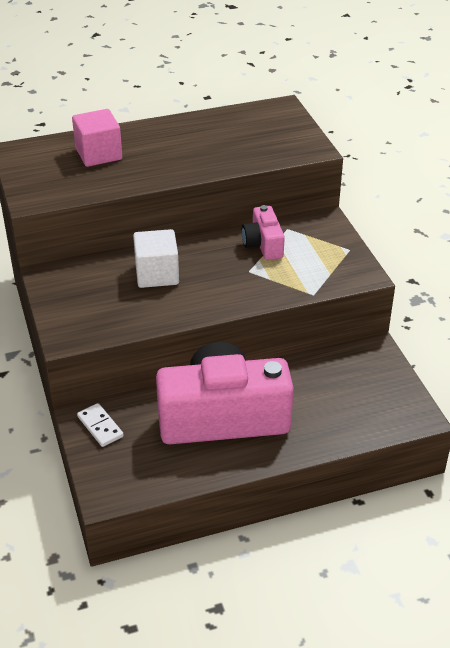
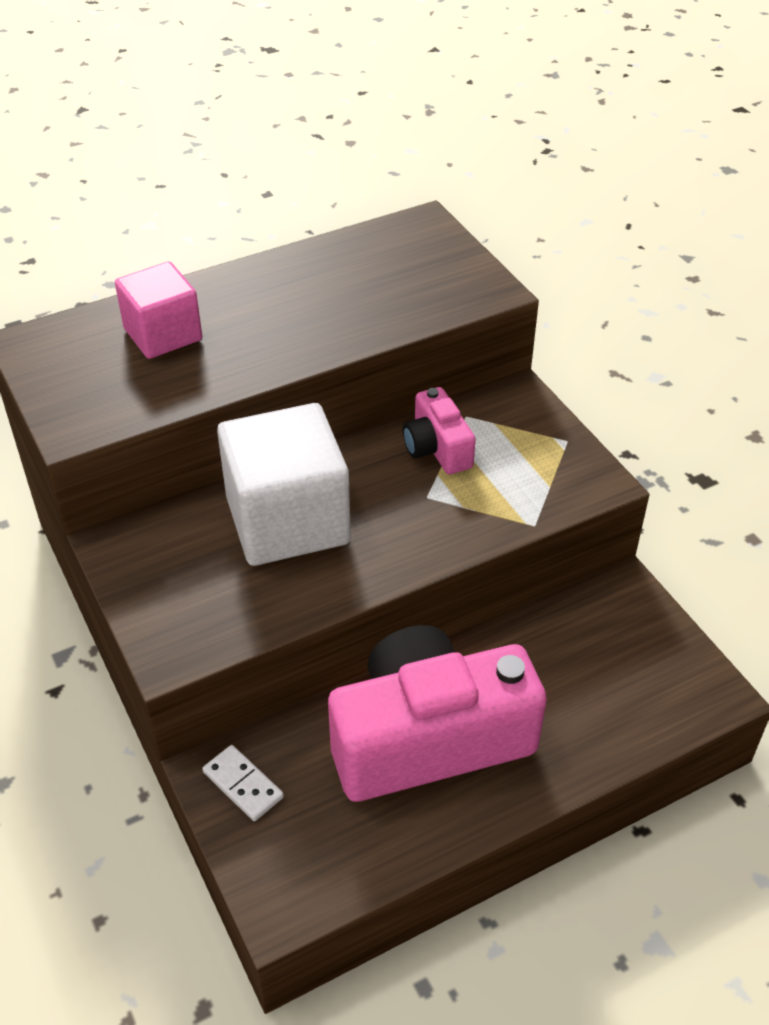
camera: 10 degrees left, 5 degrees up
white cube [133,229,179,288] -> white cube [217,403,351,566], size x1.64

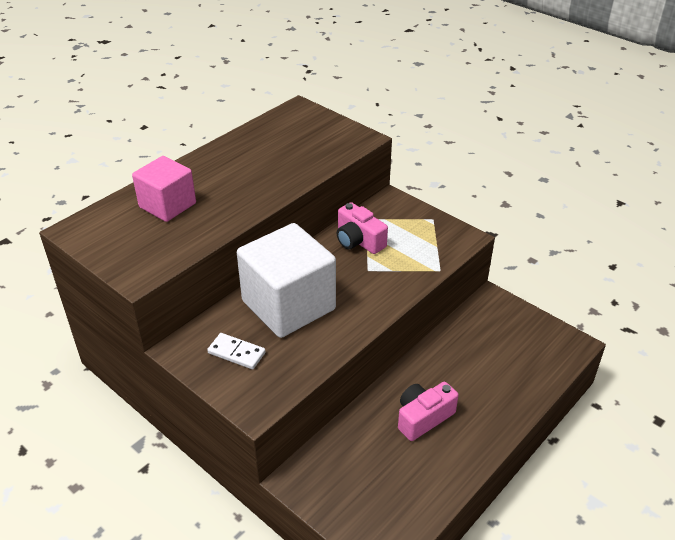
camera: 20 degrees left, 5 degrees down
white domino [202,745,284,821] -> white domino moved to [207,333,266,369]
pink camera [328,625,547,802] -> pink camera [398,382,459,441], size x0.47

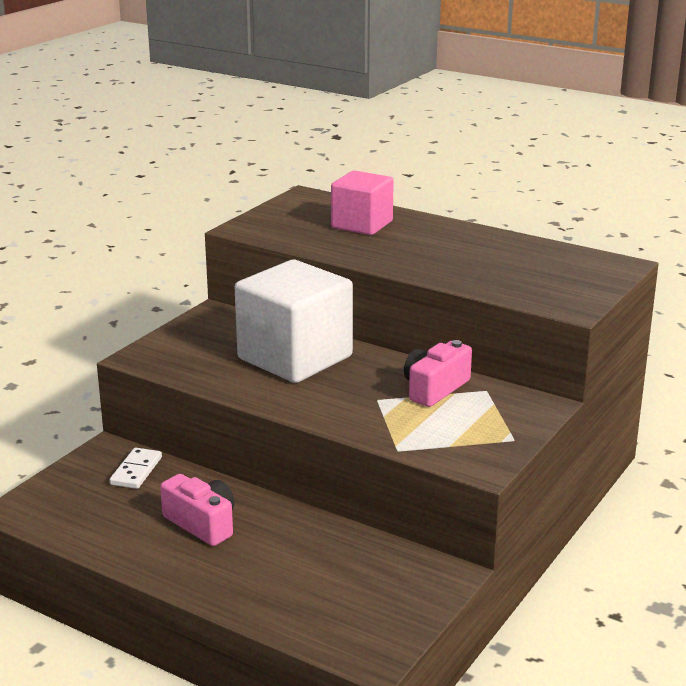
camera: 80 degrees right, 15 degrees down
white domino [207,333,266,369] -> white domino moved to [110,448,162,489]

